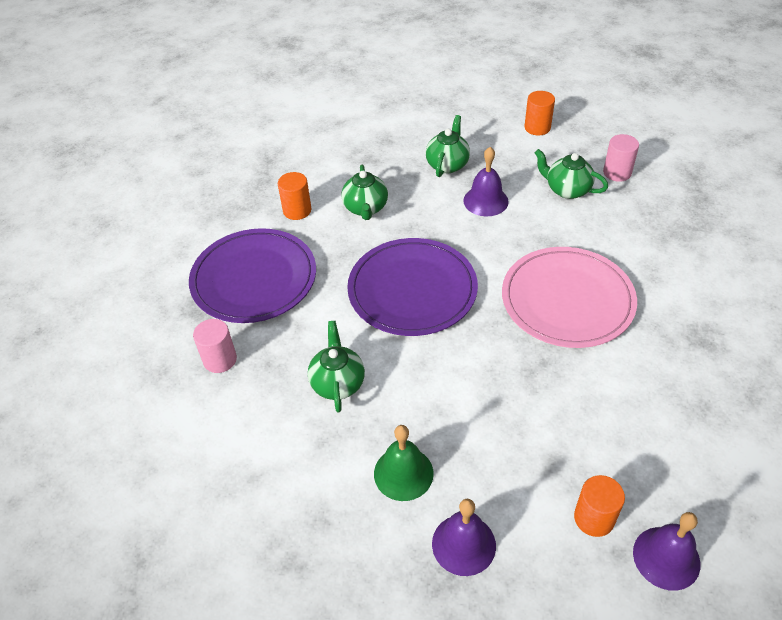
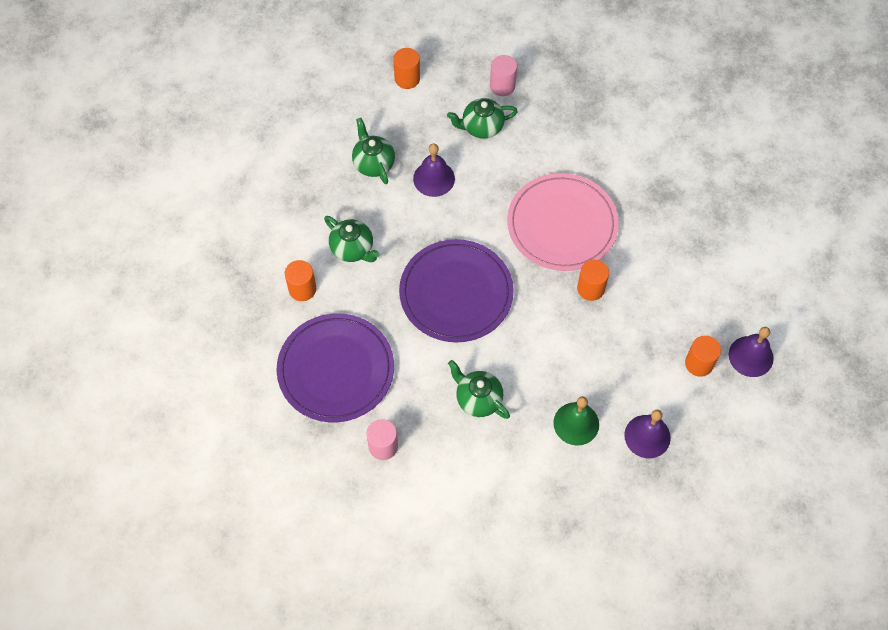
camera: 45 degrees left, 15 degrees up
none -> orange cylinder [577,260,609,301]

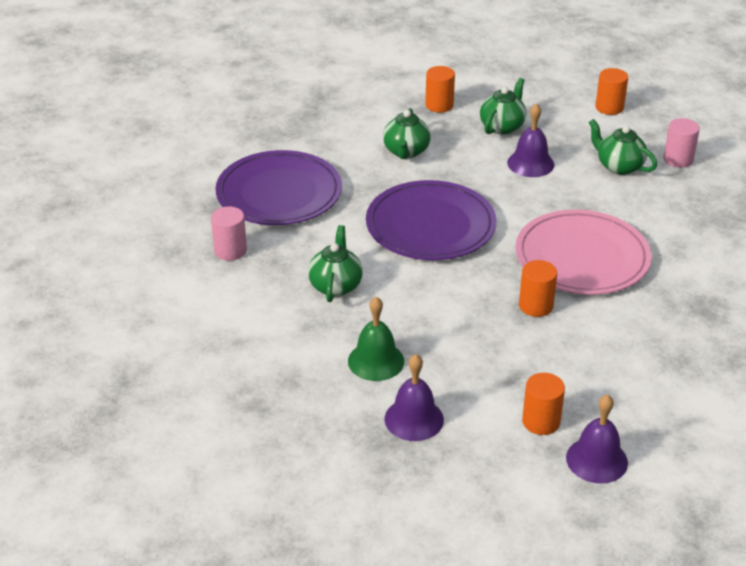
camera: 55 degrees right, 25 degrees down
orange cylinder [285,260,316,301] -> orange cylinder moved to [425,66,455,113]

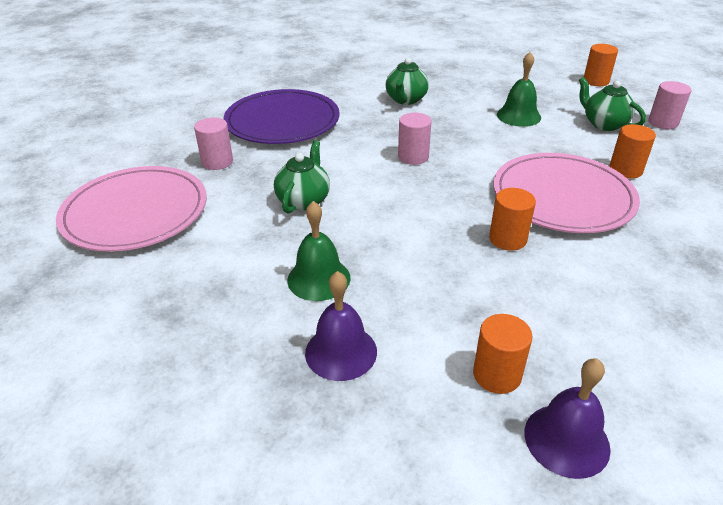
camera: 10 degrees right, 0 degrees up
purple plate [366,180,496,260] -> pink cylinder [398,113,432,165]
orange cylinder [425,66,455,113] -> orange cylinder moved to [609,124,656,179]
green teapot [480,78,527,135] -> none
purple bell [507,103,554,177] -> green bell [497,52,541,127]
none -> pink plate [56,166,207,252]

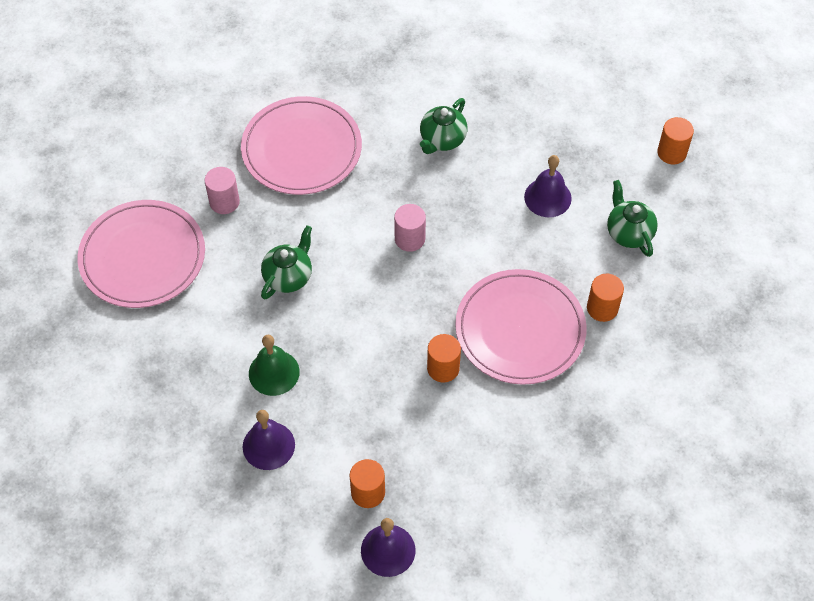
camera: 15 degrees right, 20 degrees up
purple plate [223,89,340,144] -> pink plate [241,96,362,195]
green bell [497,52,541,127] -> purple bell [524,155,572,217]
pink cylinder [648,81,691,129] -> none

